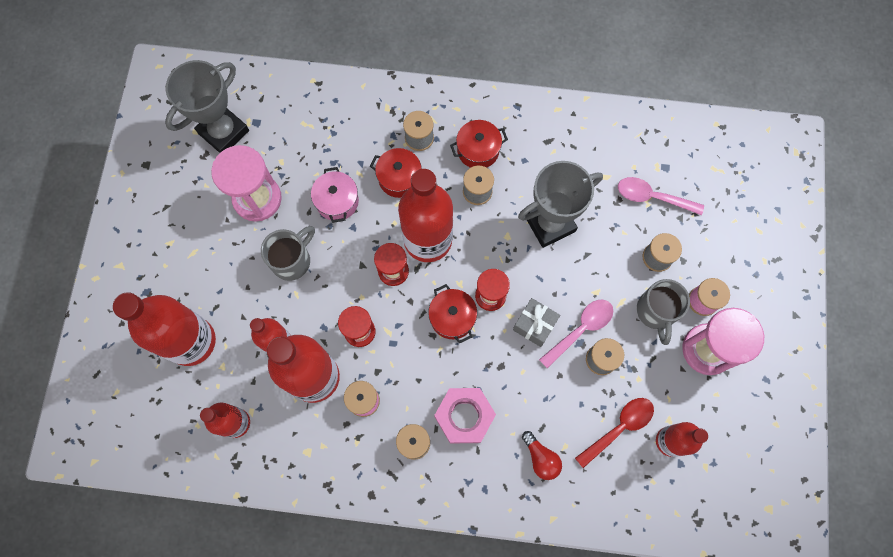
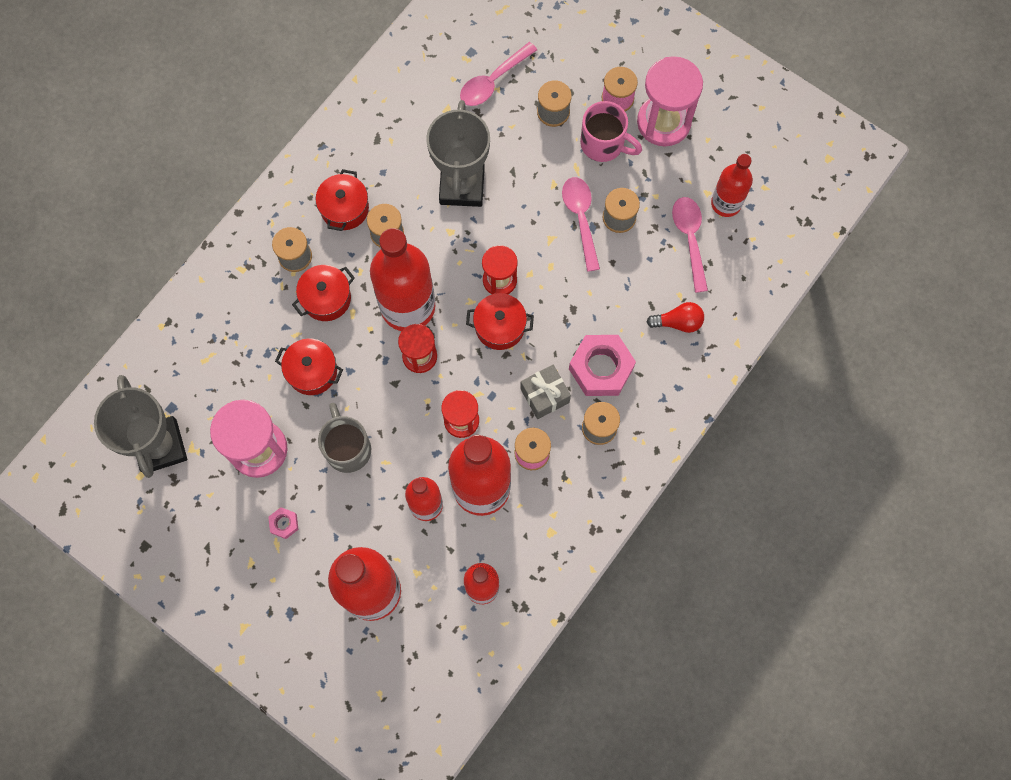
camera: 60 degrees left, 0 degrees up
pink pot [311,167,359,223] -> red pot [275,338,343,395]
grey gift [513,298,560,347] -> grey gift moved to [520,365,571,419]
red spoon [575,398,654,468] -> pink spoon [672,197,708,293]
grey mug [637,279,690,345] -> pink mug [580,101,642,162]
none -> pink nut [268,507,299,539]

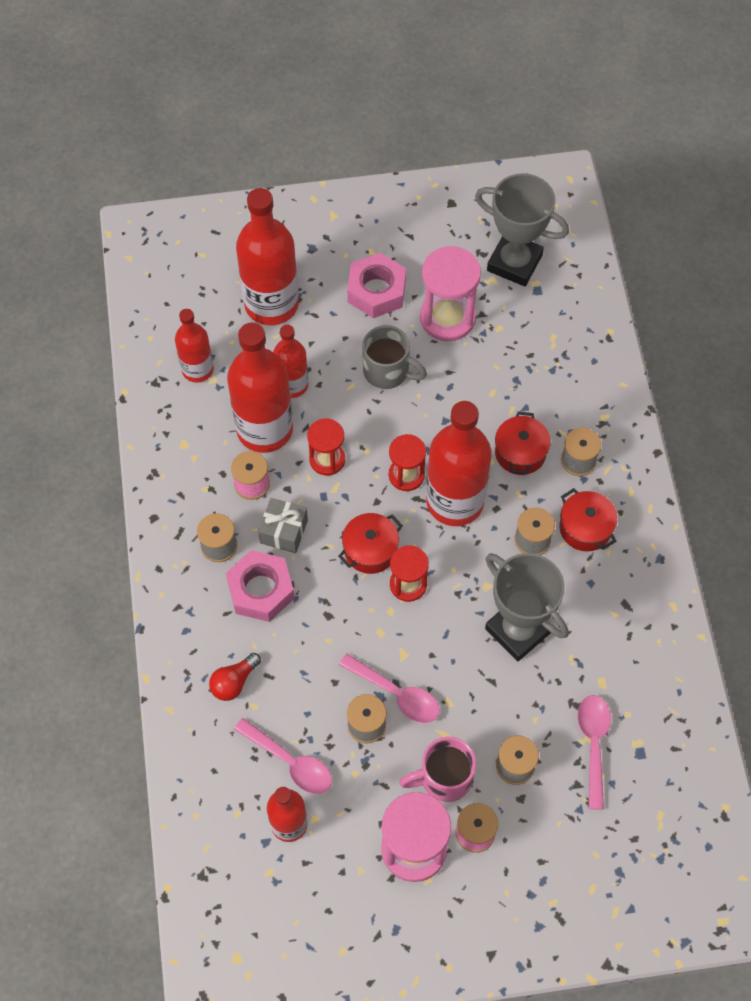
camera: 135 degrees right, 10 degrees down
pink nut [268,507,299,539] -> pink nut [347,253,406,318], size x2.18
red pot [275,338,343,395] -> none

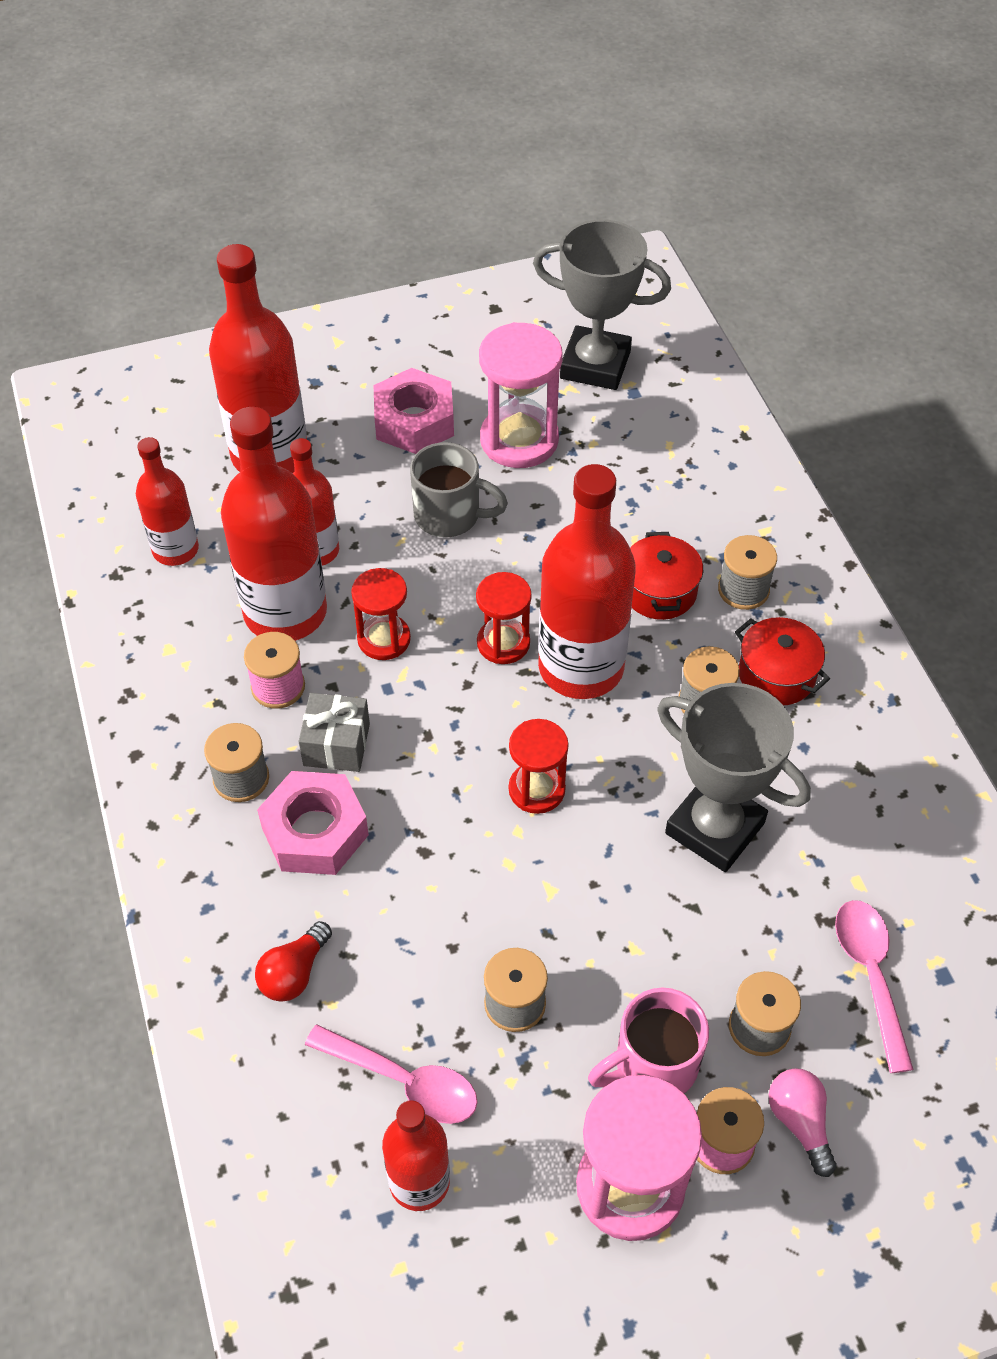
camera: 10 degrees left, 10 degrees down
red pot [338,513,403,574] -> none
pink spoon [339,654,439,723] -> none
none -> pink light bulb [769,1068,837,1177]

